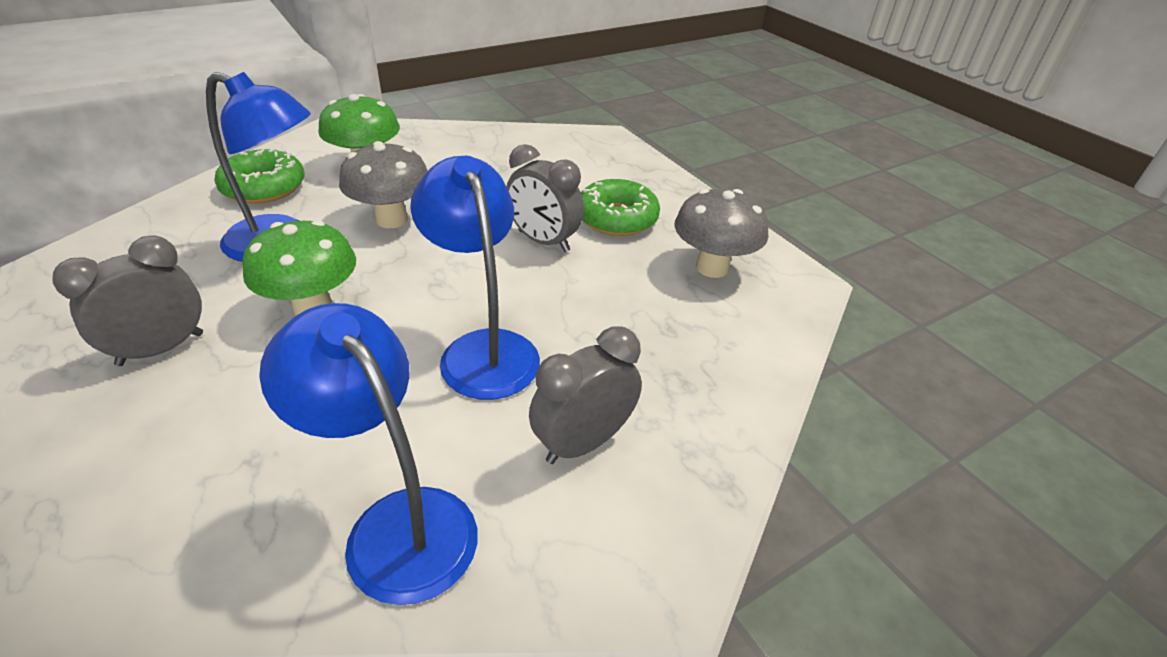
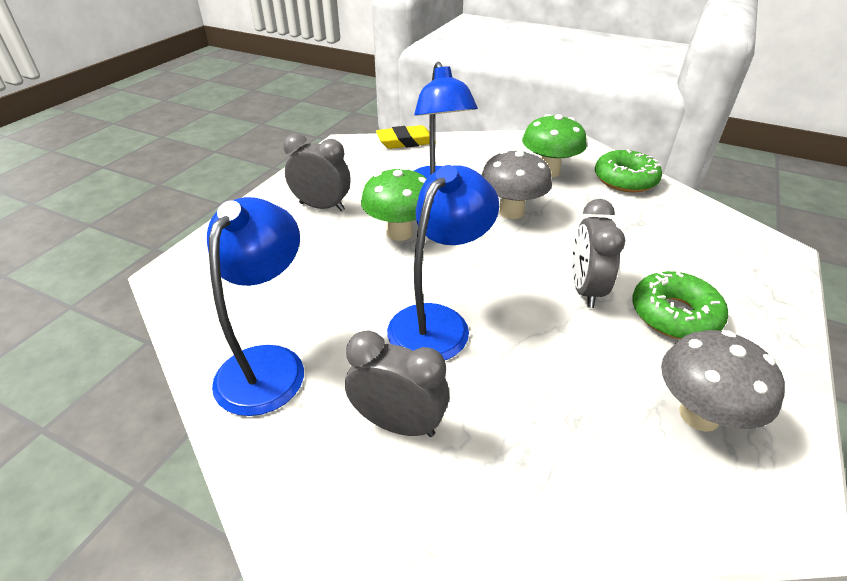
camera: 60 degrees right, 0 degrees up
green donut [214,148,305,204] -> green donut moved to [595,150,662,192]
none -> yellow eraser [376,125,436,149]

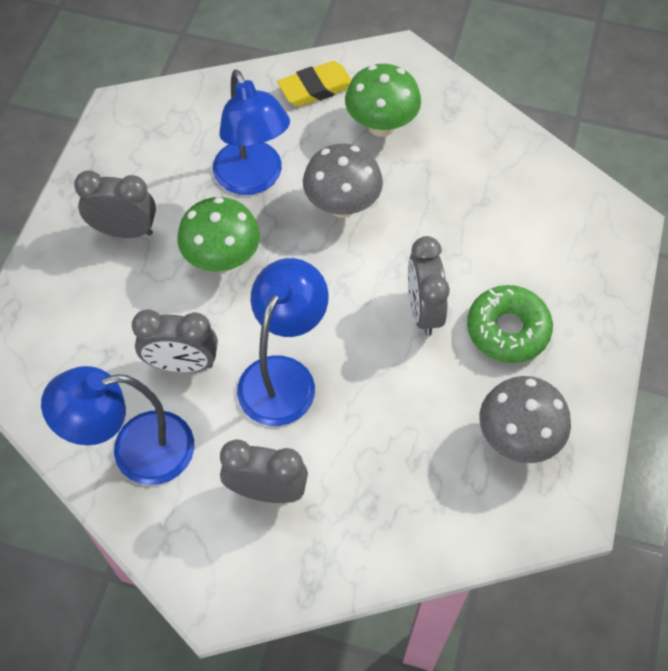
camera: 10 degrees left, 20 degrees up
blue lamp [207,197,304,416] -> blue lamp turned 105 degrees counterclockwise [41,366,194,485]
yellow eraser [376,125,436,149] -> yellow eraser moved to [277,61,351,107]
green donut [595,150,662,192] -> none
none -> grey clock [132,310,218,373]

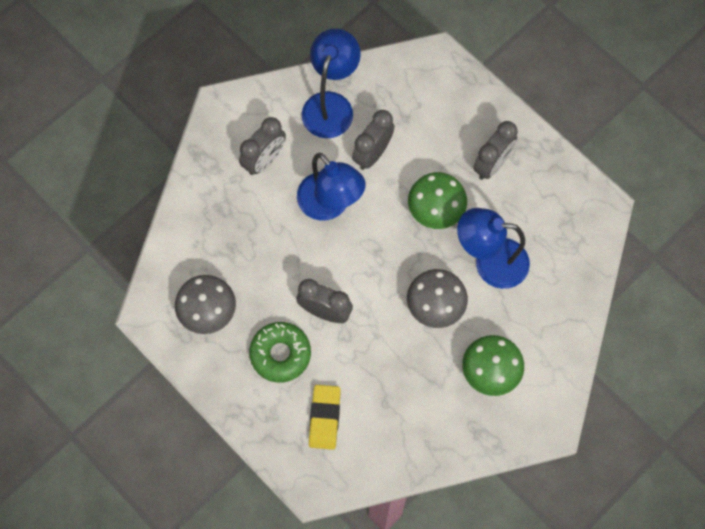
camera: 120 degrees right, 10 degrees up
yellow eraser [277,61,351,107] -> yellow eraser moved to [309,385,341,450]

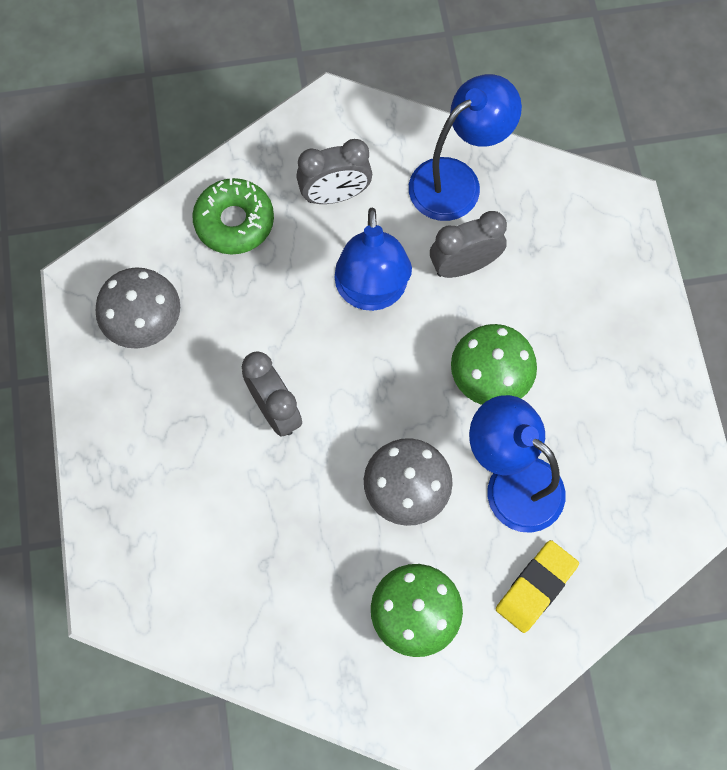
camera: 35 degrees right, 0 degrees up
green donut [249,322,311,383] -> green donut moved to [192,178,274,255]
yellow eraser [309,385,341,450] -> yellow eraser moved to [496,540,579,633]
grey clock [473,121,518,180] -> none

